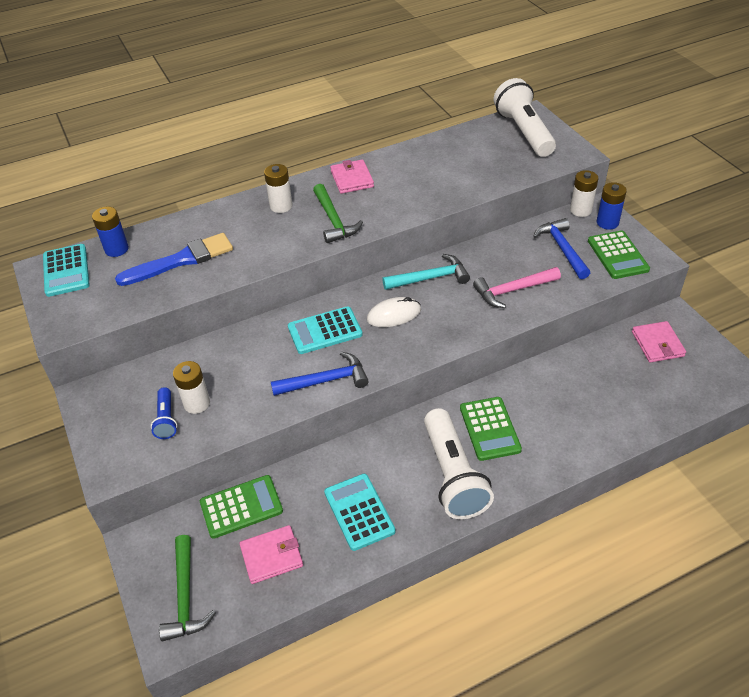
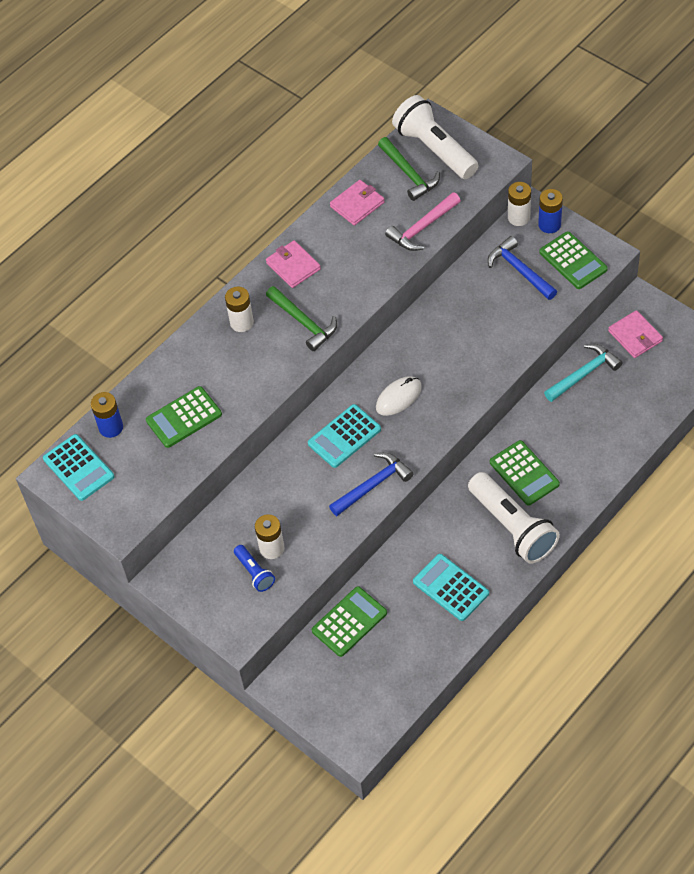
camera: 20 degrees left, 10 degrees up
blue brush [115,233,233,286] -> green calculator [146,386,222,448]
green hammer [159,535,215,641] -> green hammer moved to [378,137,440,201]
pink wallet [239,525,303,584] -> pink wallet moved to [330,180,385,226]
turquoise hammer [382,254,470,290] -> turquoise hammer moved to [544,344,622,402]
pink hammer [473,267,561,308] -> pink hammer moved to [385,192,461,251]

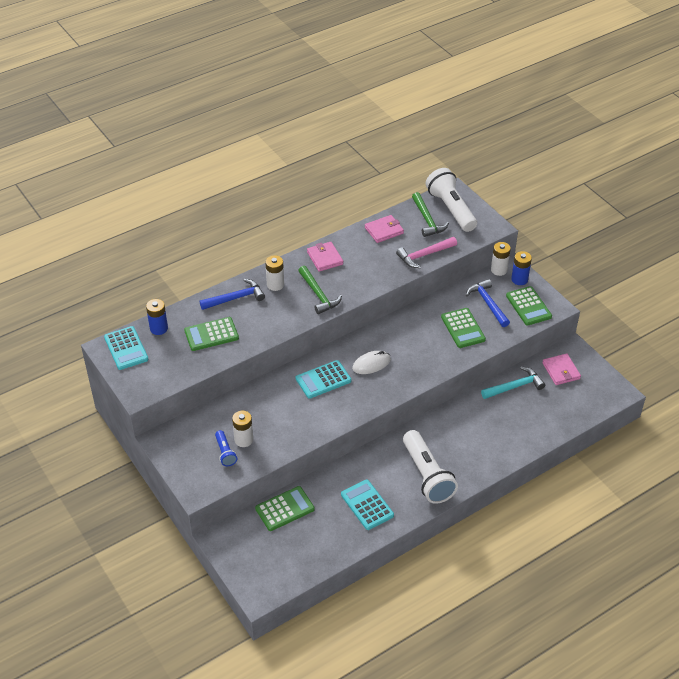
camera: 10 degrees right, 10 degrees down
blue hammer [329,452,414,516] -> blue hammer moved to [199,279,265,310]
green calculator [490,440,560,506] -> green calculator moved to [441,308,486,348]

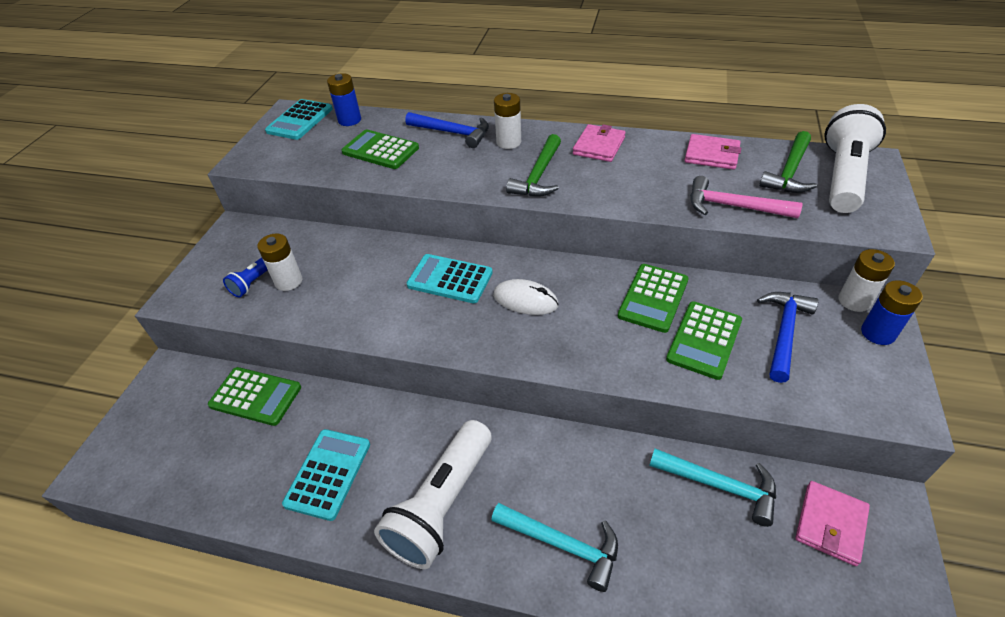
camera: 50 degrees right, 0 degrees up
green calculator [506,286,552,326] -> green calculator moved to [618,264,689,333]
none -> turquoise hammer [491,503,618,592]

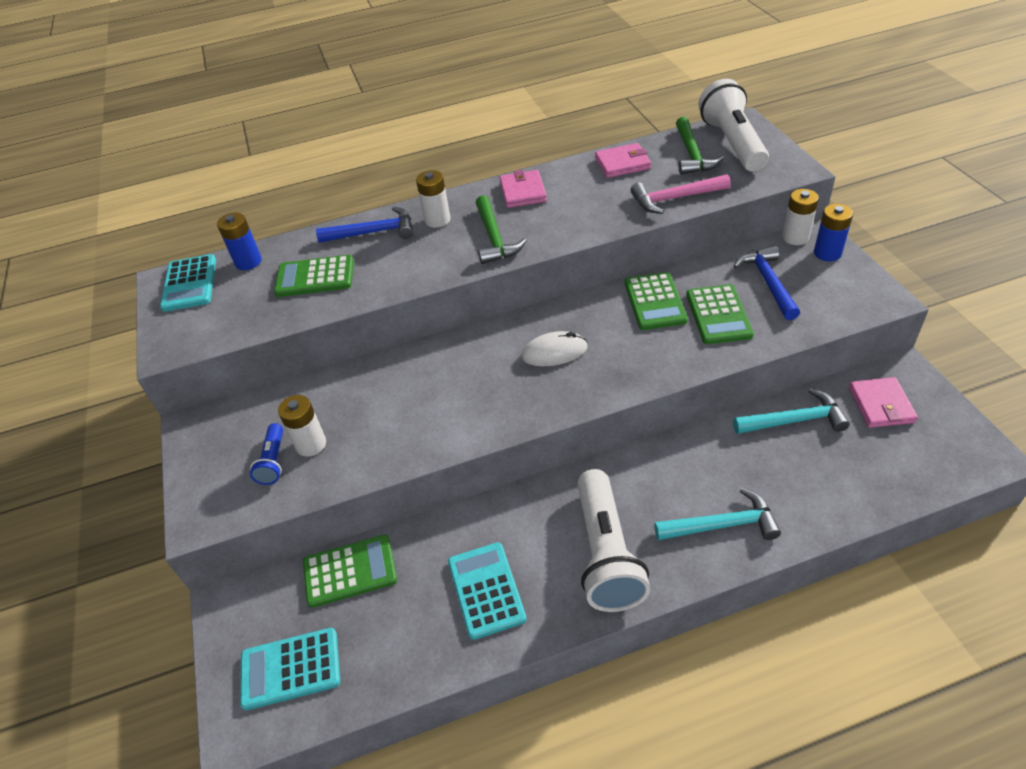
camera: 30 degrees left, 0 degrees up
turquoise calculator [407,254,493,303] -> turquoise calculator moved to [240,628,340,710]

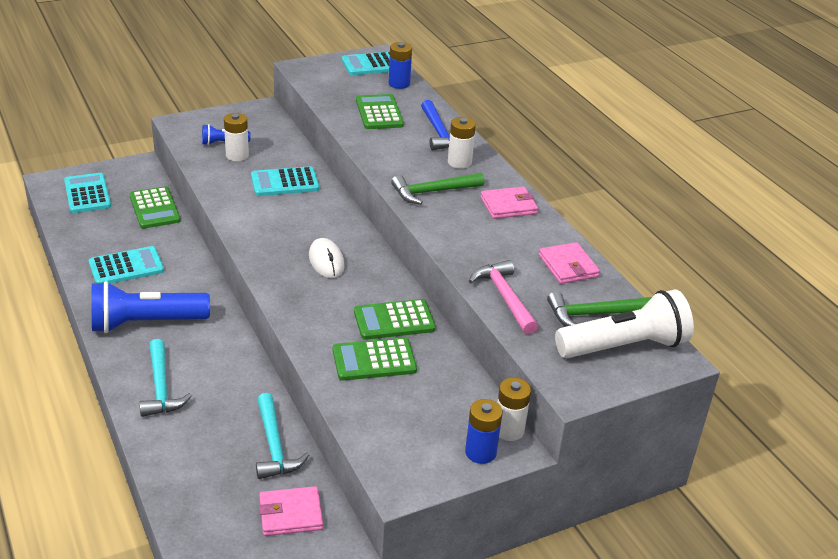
camera: 75 degrees right, 10 degrees down
white flashlight [577,469,650,612] -> blue flashlight [92,281,210,333]
blue hammer [733,246,800,320] -> none
none -> turquoise calculator [251,166,319,196]

